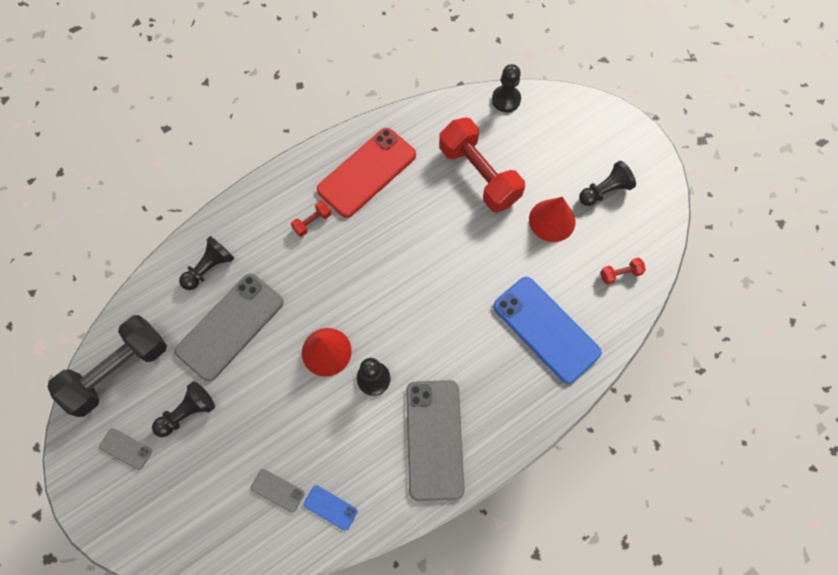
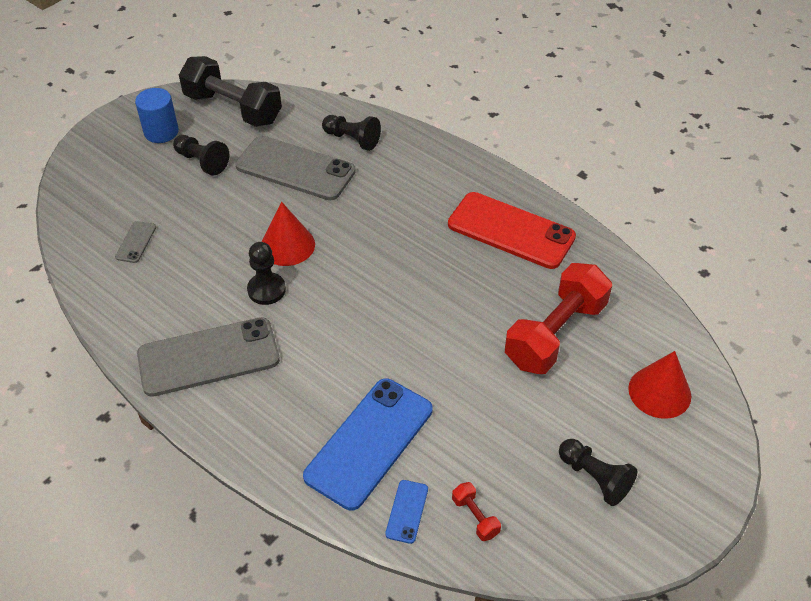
camera: 75 degrees right, 20 degrees down
grey phone [99,428,152,470] -> blue cylinder [135,88,179,143]
red dumbbell [291,201,331,237] -> none
blue phone [304,485,358,531] -> blue phone moved to [385,480,428,544]
black pawn [492,64,521,112] -> none
red cone [529,197,575,242] -> red cone moved to [628,351,691,419]

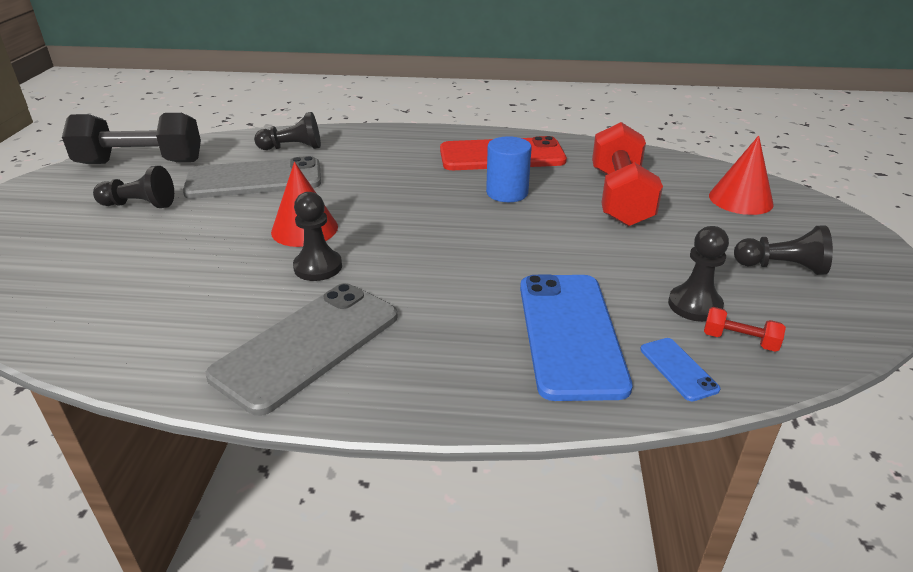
camera: 35 degrees left, 15 degrees down
grey phone [115,221,156,263] -> none
blue cylinder [135,88,179,143] -> blue cylinder moved to [486,136,532,202]
none -> black pawn [668,226,729,322]

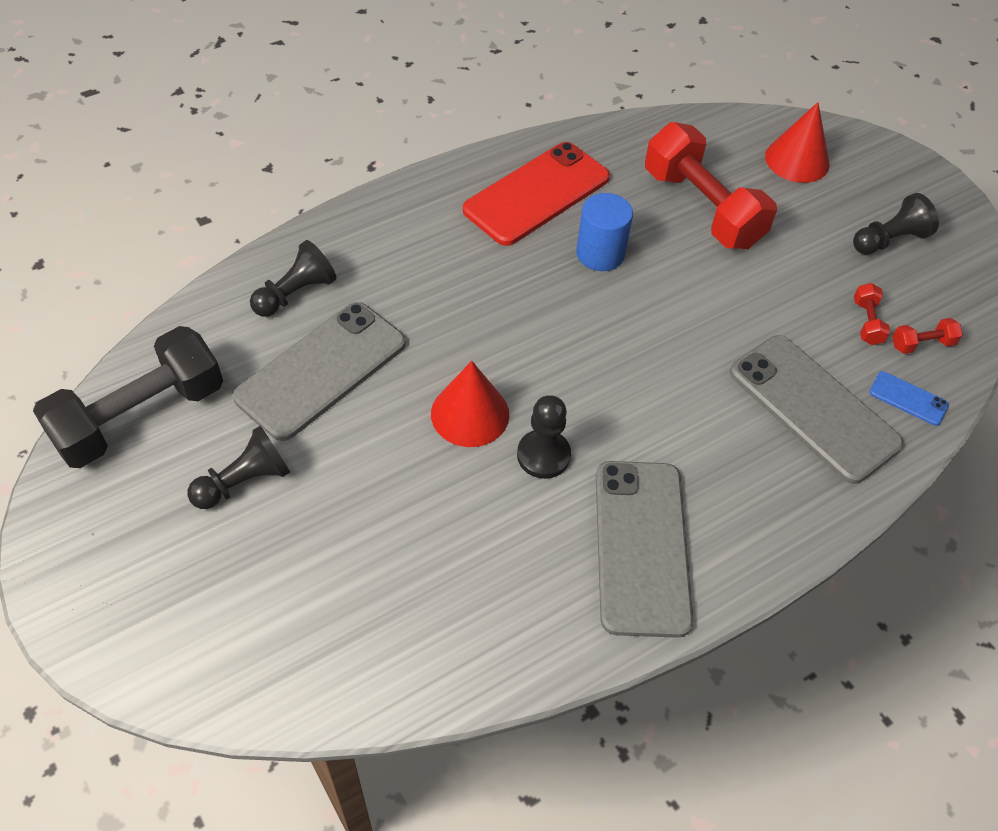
camera: 40 degrees left, 20 degrees up
blue phone [520,274,633,401] -> grey phone [730,335,903,484]
black pawn [668,226,729,322] -> red dumbbell [854,283,890,345]

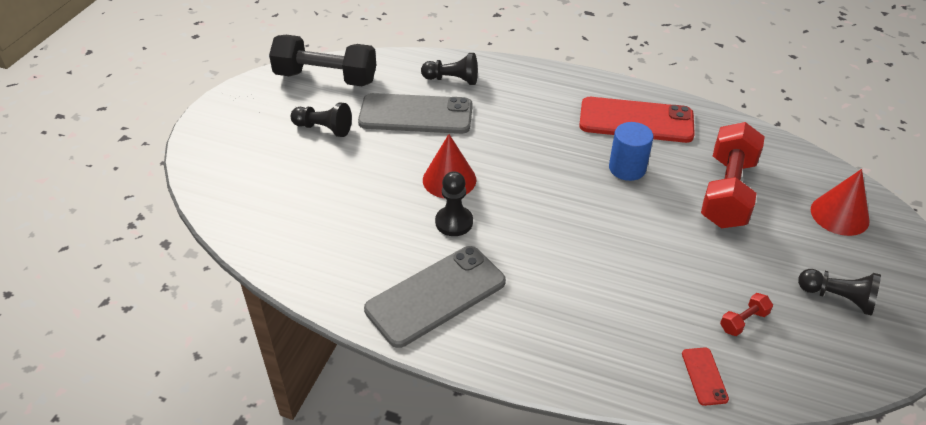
camera: 55 degrees right, 10 degrees down
grey phone [730,335,903,484] -> none
blue phone [869,371,949,426] -> red phone [682,347,729,406]
red dumbbell [892,318,963,354] -> none

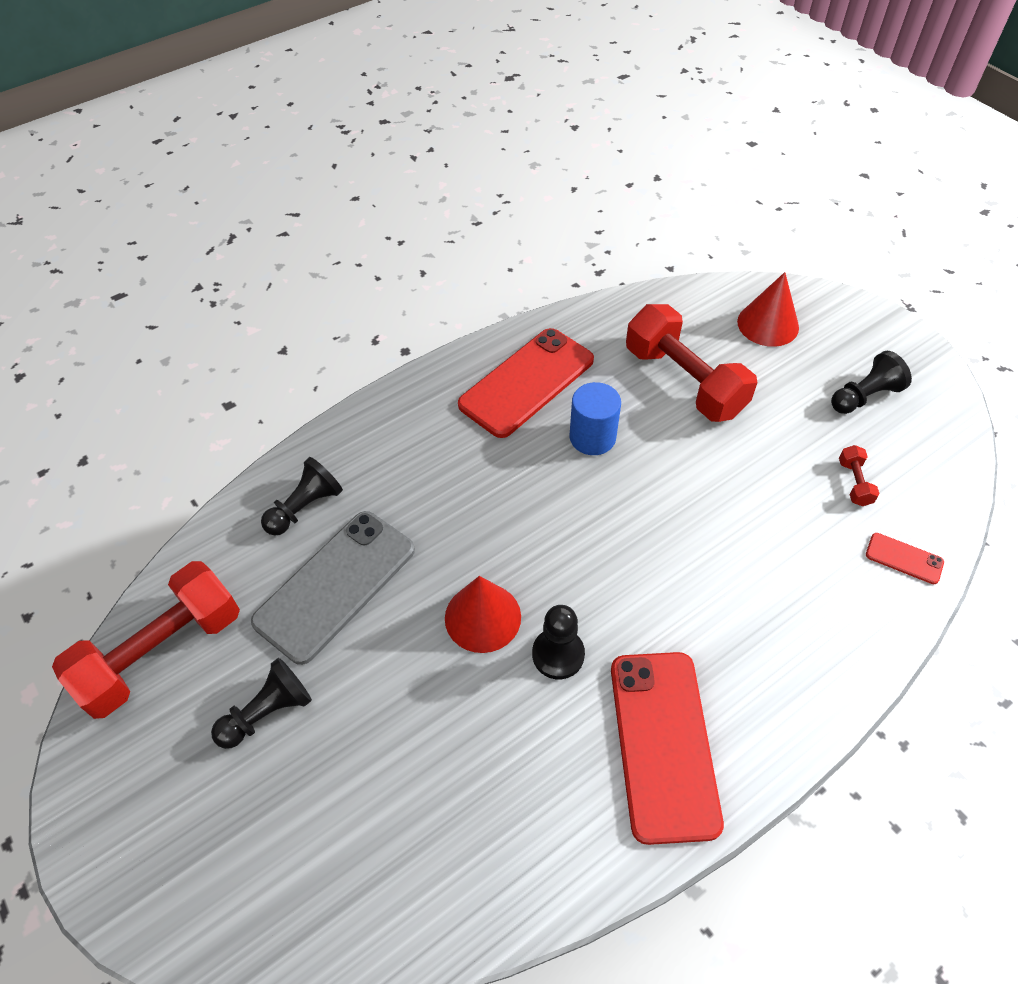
camera: 55 degrees left, 10 degrees up
black dumbbell [269,35,376,86] -> red dumbbell [52,561,240,719]
grey phone [364,246,506,348] -> red phone [611,652,724,845]

